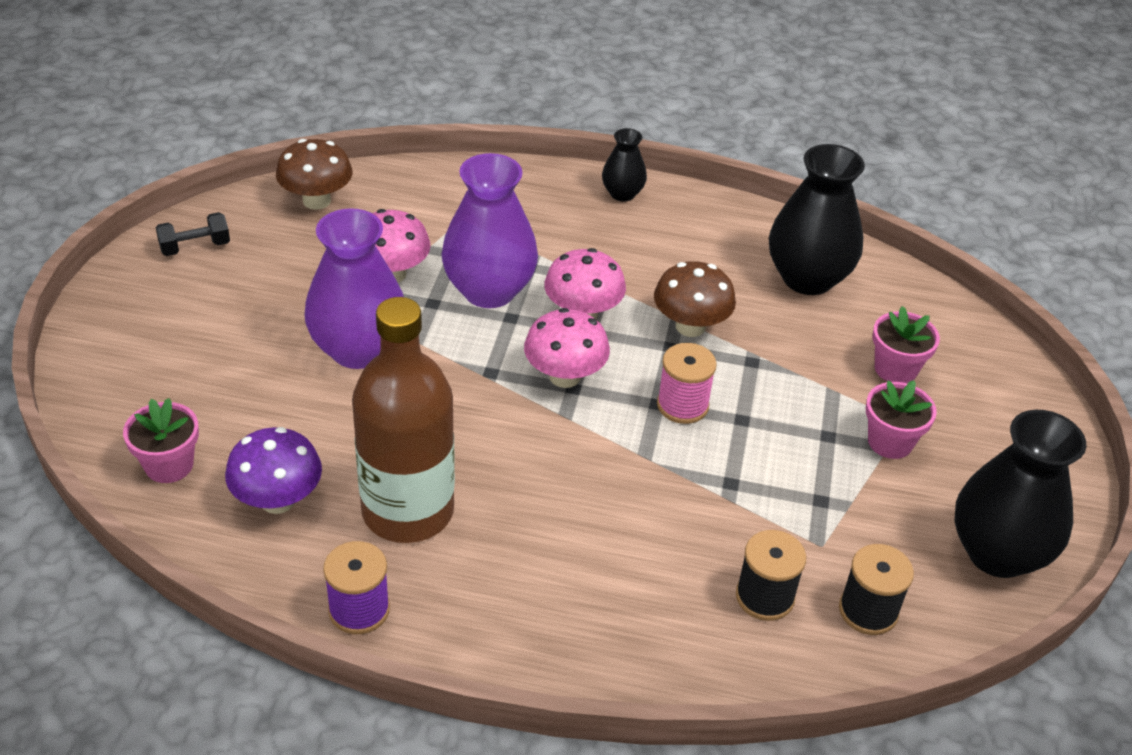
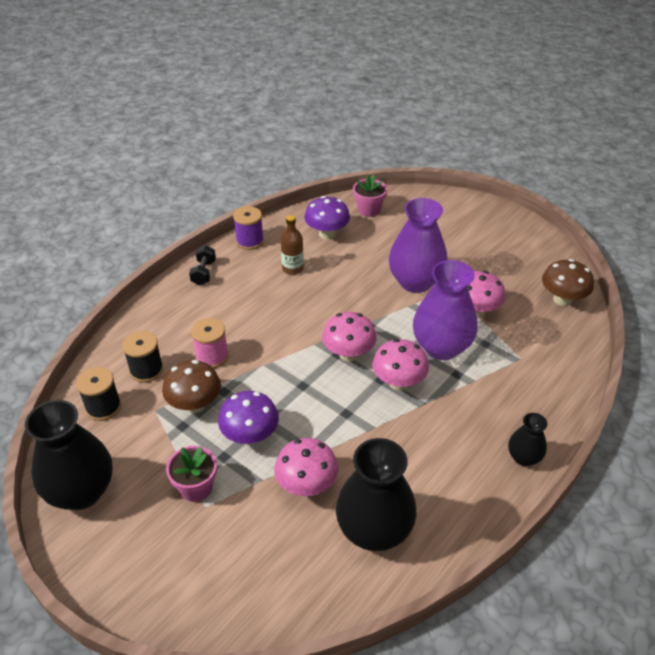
camera: 120 degrees right, 0 degrees up
black dumbbell [156,212,230,256] -> black dumbbell moved to [189,245,216,285]
brown bottle [352,297,455,543] -> brown bottle [281,215,304,275], size x0.46
brown mushroom [654,261,736,337] -> brown mushroom moved to [162,360,221,413]
pink spool [657,343,717,424] -> pink spool moved to [191,318,229,368]
pink flower pot [872,306,940,383] -> none
none -> purple mushroom [218,391,279,445]
none -> pink mushroom [274,438,339,496]

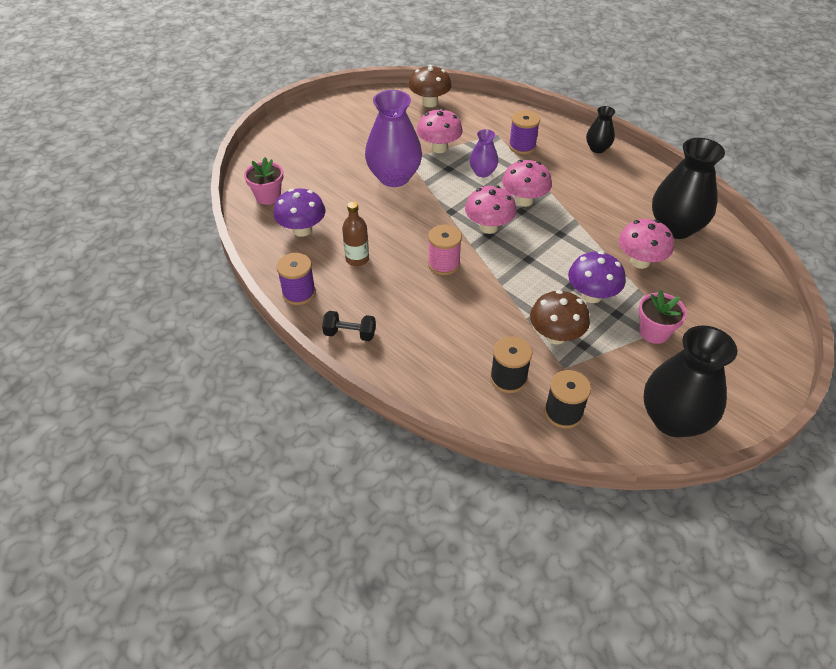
camera: 85 degrees left, 5 degrees up
pink spool [191,318,229,368] -> pink spool moved to [428,225,462,275]
purple vase [413,260,478,360] -> purple vase [470,129,498,177], size x0.51
none -> purple spool [509,110,540,154]

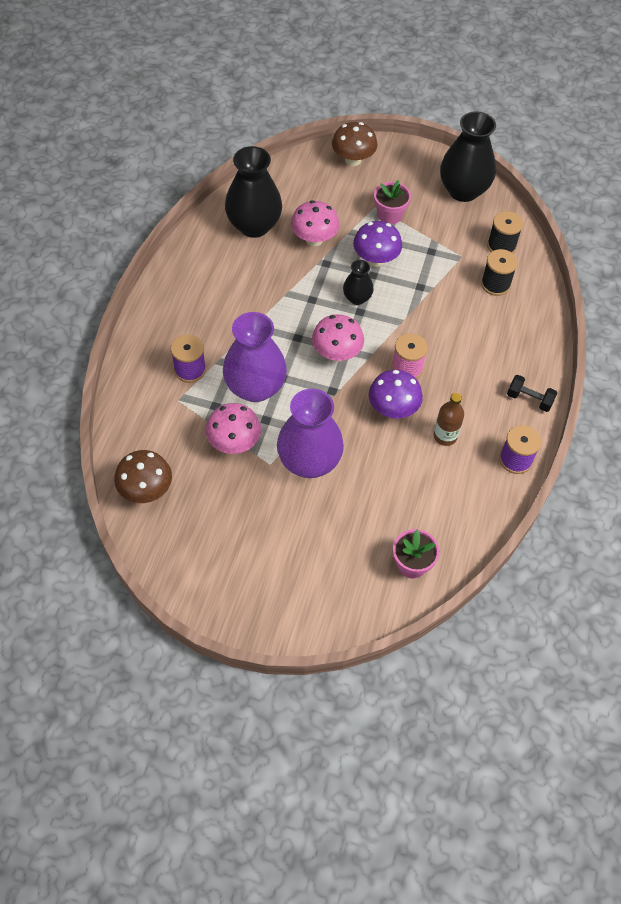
camera: 120 degrees left, 10 degrees up
purple mushroom [273,188,325,237] -> purple mushroom moved to [369,370,423,419]
black dumbbell [322,311,376,341] -> black dumbbell turned 45 degrees counterclockwise [507,375,557,412]
purple vase [470,129,498,177] -> purple vase [223,312,287,402], size x1.94
pink mushroom [502,160,552,207] -> none
brown mushroom [530,290,590,345] -> brown mushroom moved to [332,122,377,166]
black vase [586,106,615,153] -> black vase moved to [343,260,374,305]

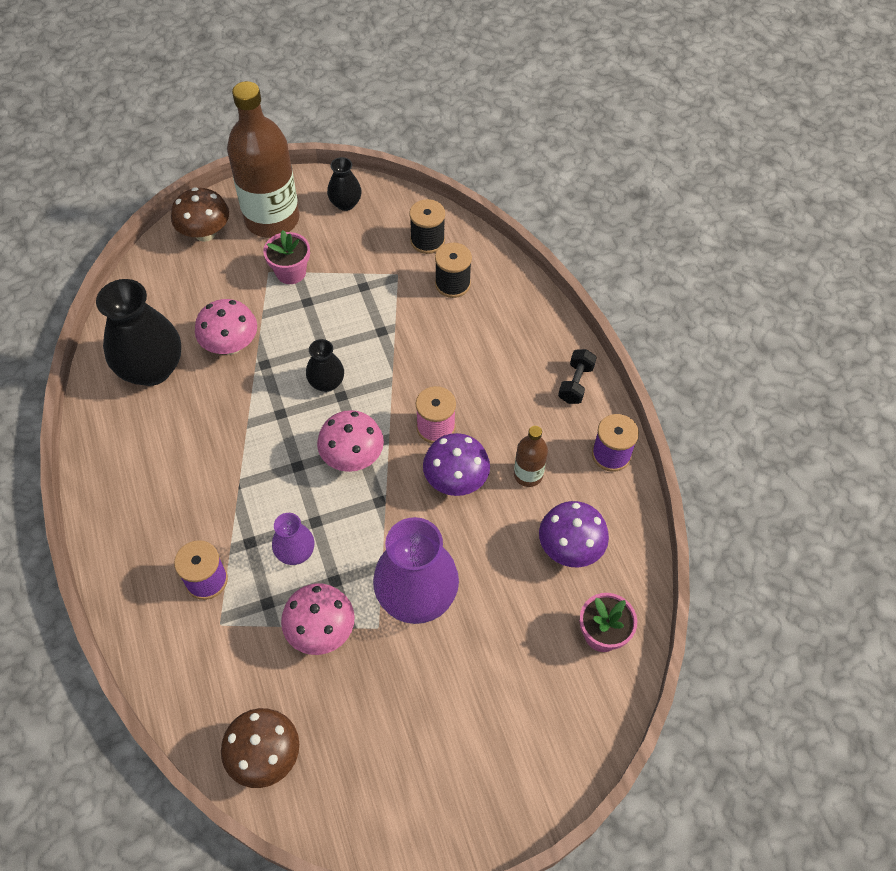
camera: 35 degrees left, 0 degrees up
purple vase [223,312,287,402] -> purple vase [272,513,314,565], size x0.51
purple mushroom [353,221,402,267] -> purple mushroom moved to [539,501,609,567]
black vase [440,111,496,202] -> black vase [327,157,362,211], size x0.51
black dumbbell [507,375,557,412] -> black dumbbell turned 60 degrees counterclockwise [558,349,597,404]
none -> brown bottle [227,81,299,238]

